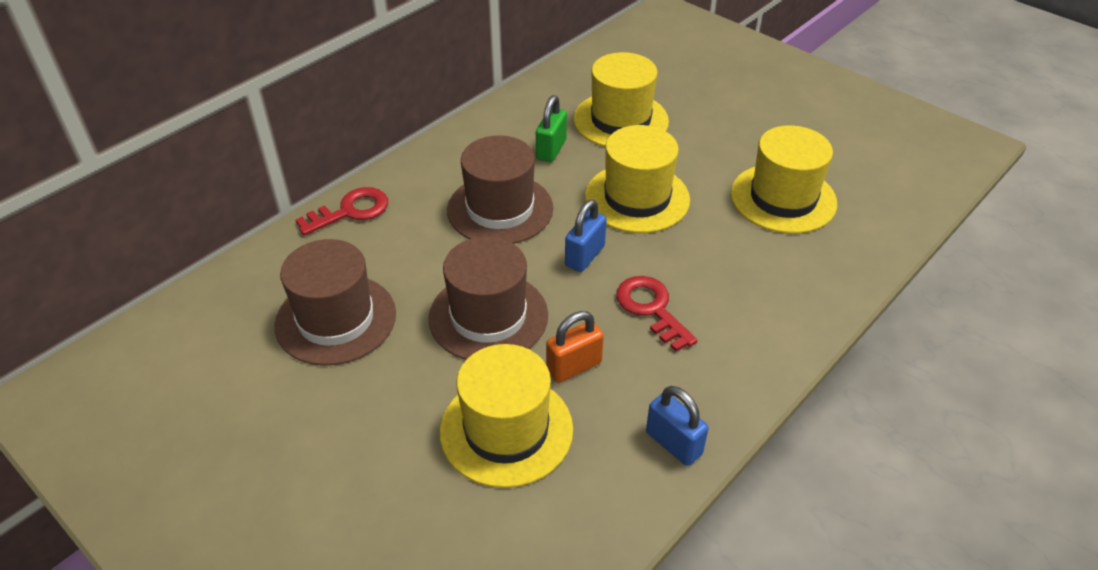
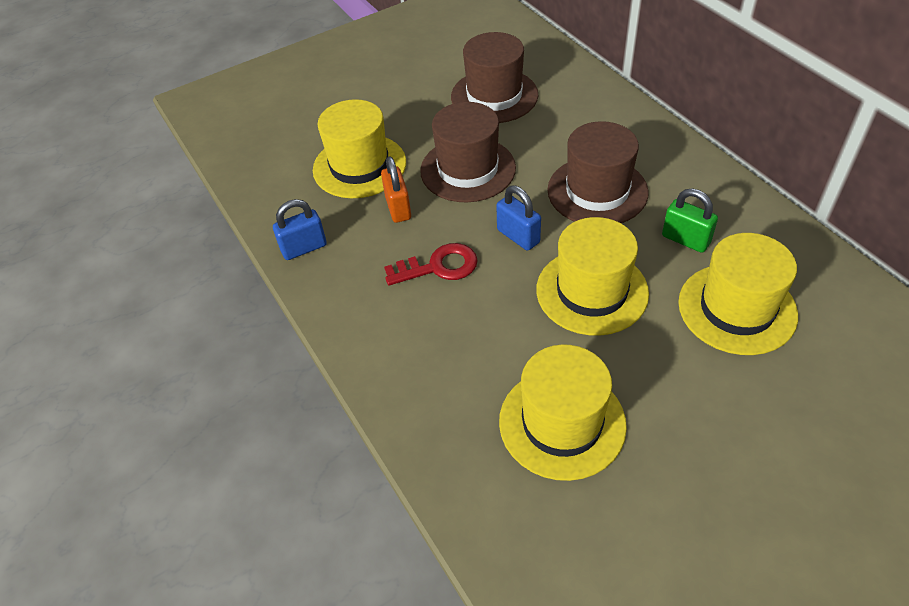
camera: 110 degrees right, 5 degrees up
red key [296,187,388,236] -> none

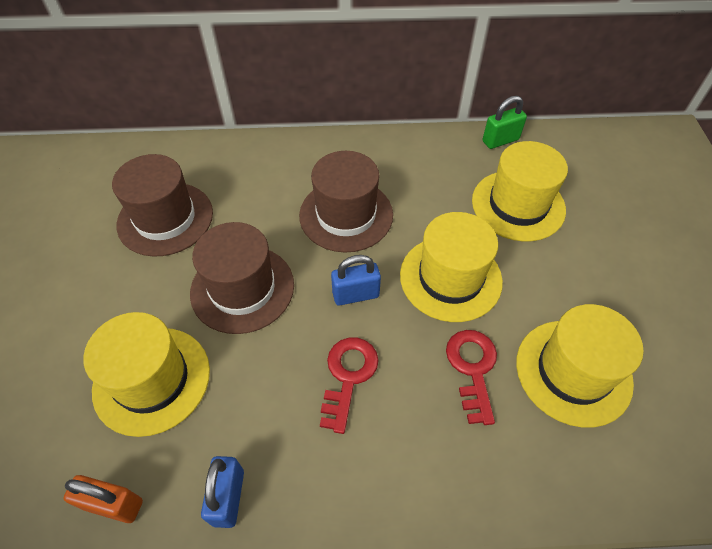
camera: 65 degrees left, 5 degrees up
orange padlock [381,157,411,223] -> orange padlock moved to [64,475,143,523]
green padlock [662,189,718,253] -> green padlock moved to [483,96,527,149]
none -> red key [446,330,497,425]

